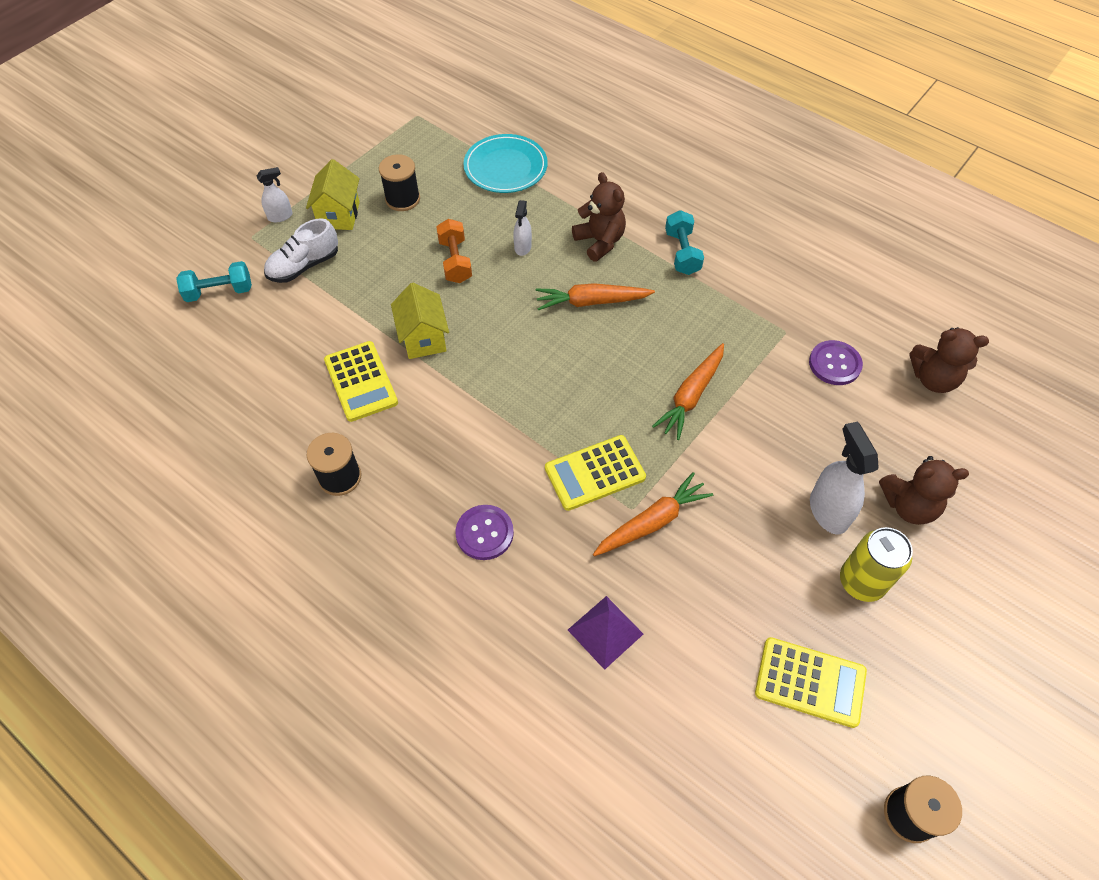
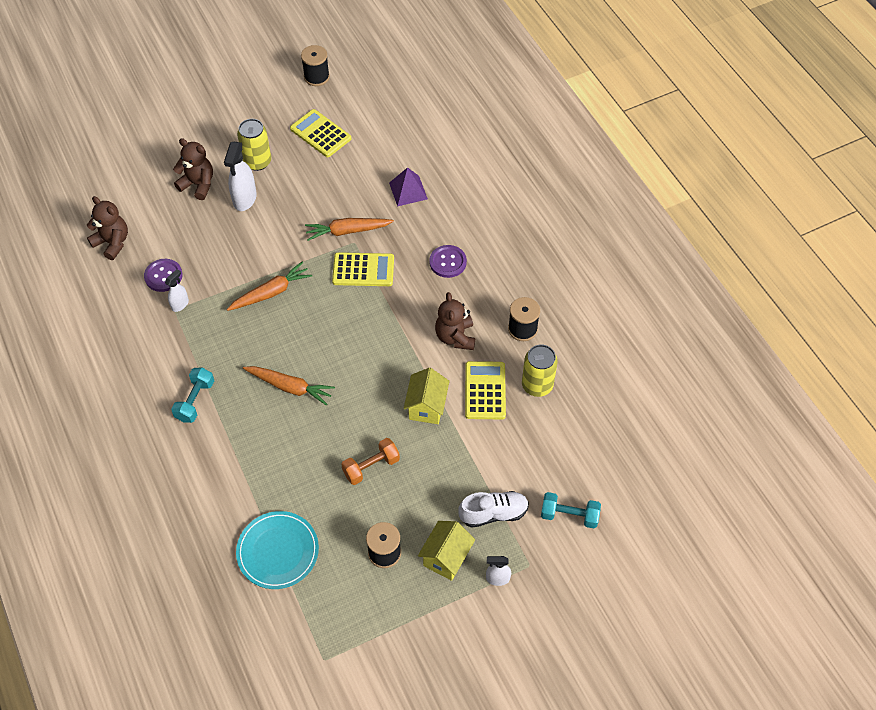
camera: 155 degrees left, 0 degrees up
orange dumbbell [436,219,472,283] -> orange dumbbell turned 45 degrees clockwise [341,438,400,485]
white spray bottle [513,200,532,256] -> white spray bottle moved to [165,269,189,312]
brown teddy bear [572,172,626,262] -> brown teddy bear moved to [435,292,475,350]
none -> yellow can [522,345,558,397]

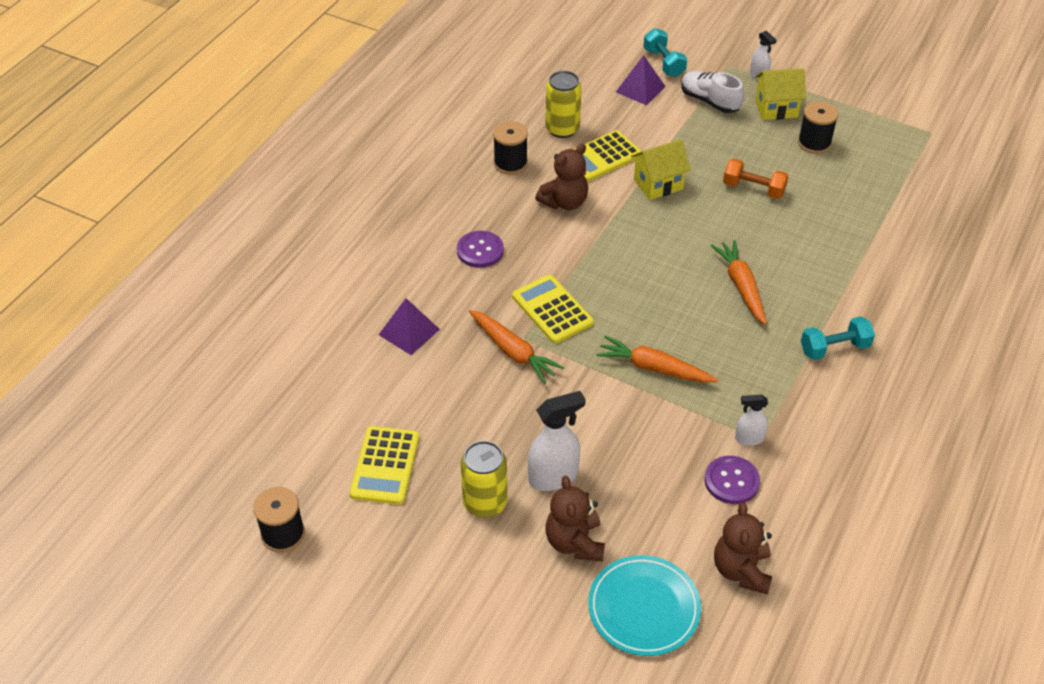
camera: 125 degrees left, 10 degrees down
turquoise plate [236,511,319,589] -> turquoise plate moved to [588,555,701,656]
none -> purple pyramid [616,55,666,105]

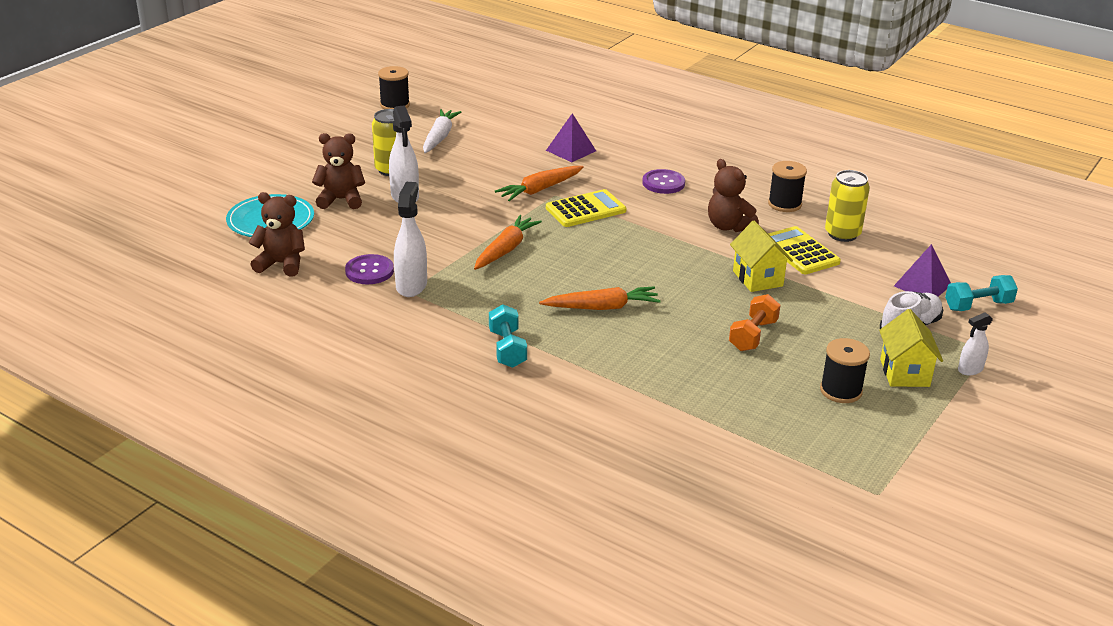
camera: 95 degrees right, 15 degrees down
yellow calculator [350,426,419,505] -> white carrot [423,109,461,153]
white spray bottle [735,395,768,446] -> white spray bottle [394,182,427,297], size x1.74

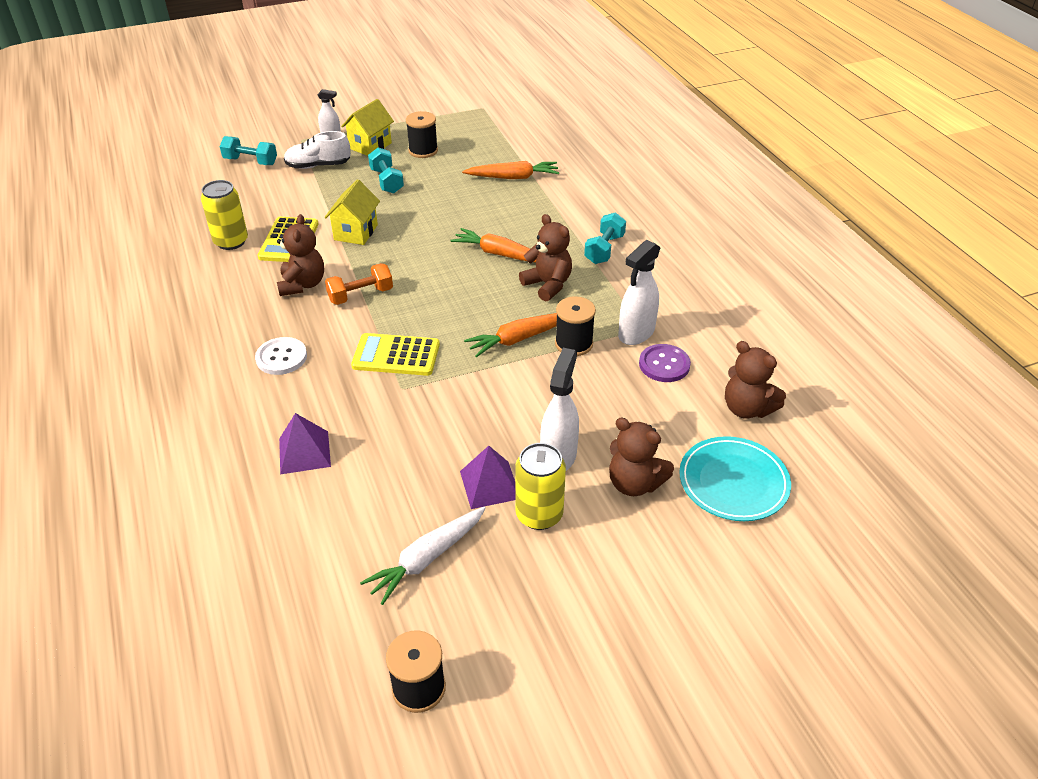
camera: 145 degrees left, 10 degrees up
orange carrot [495,166,584,201] -> orange carrot moved to [462,161,559,179]
purple button [642,169,685,194] -> white button [255,337,307,375]
orange dumbbell [729,294,781,351] -> orange dumbbell moved to [325,263,393,305]
black spool [768,161,807,212] -> black spool moved to [555,296,596,356]
purple pyramid [894,244,951,297] -> purple pyramid moved to [460,446,516,509]
none -> turquoise dumbbell [368,147,404,194]
none -> brown teddy bear [519,214,572,301]

